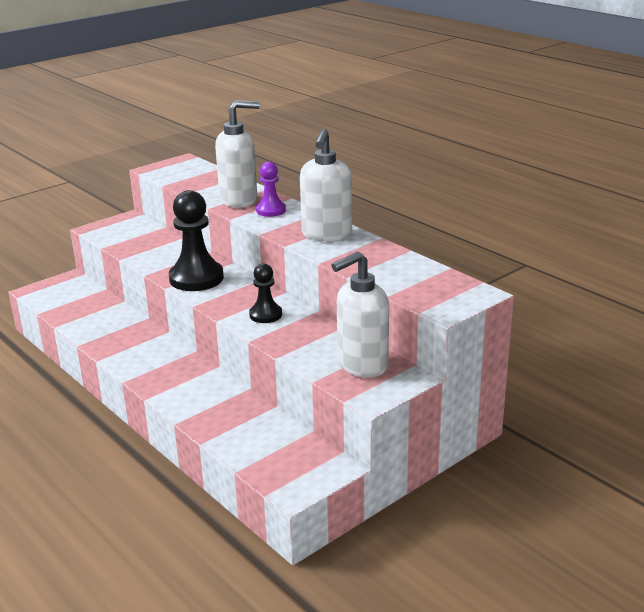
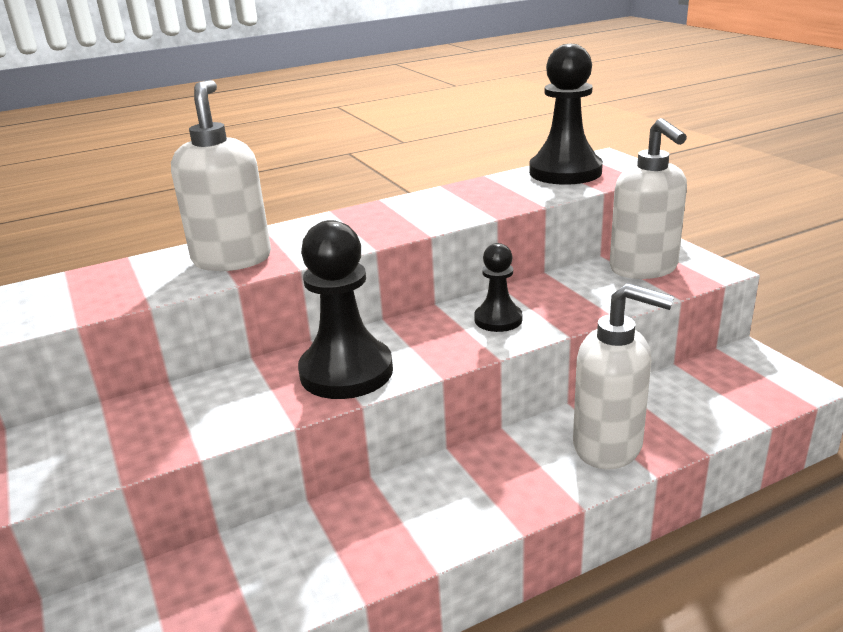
camera: 75 degrees left, 0 degrees up
purple pawn [256,162,286,217] -> none
white soap dispenser [300,129,352,241] -> white soap dispenser moved to [573,283,674,470]
none -> black pawn [529,44,603,185]

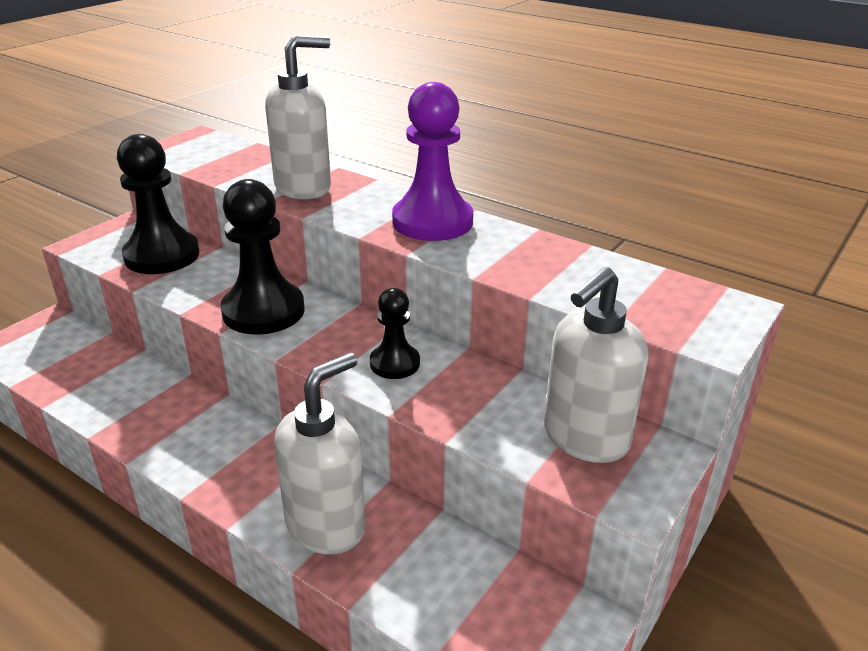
camera: 60 degrees right, 5 degrees up
black pawn [529,44,603,185] -> black pawn moved to [117,134,199,274]
white soap dispenser [573,283,674,470] -> white soap dispenser turned 135 degrees counterclockwise [274,353,366,554]
none -> purple pawn [392,82,473,241]

